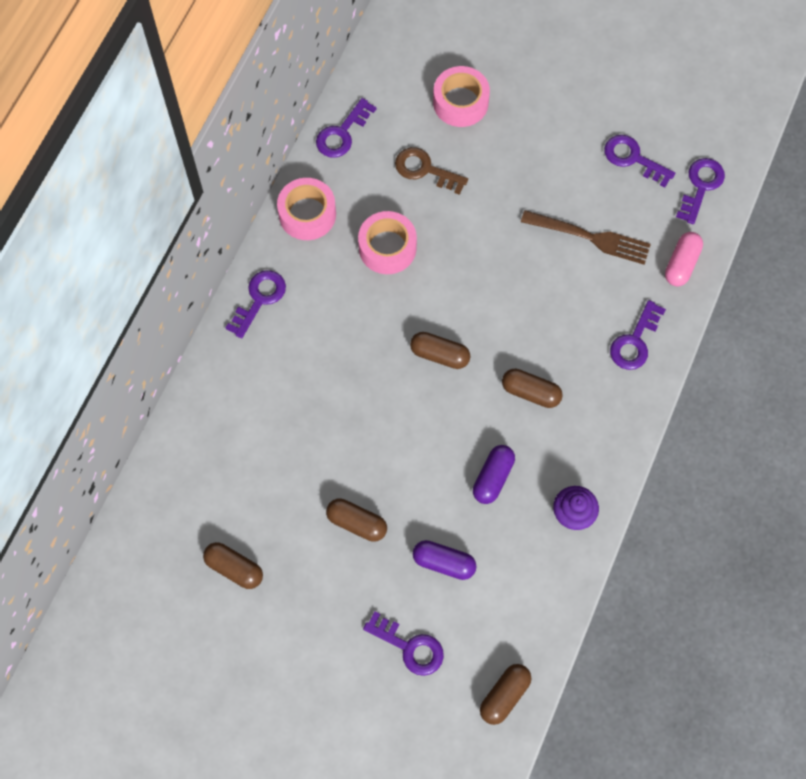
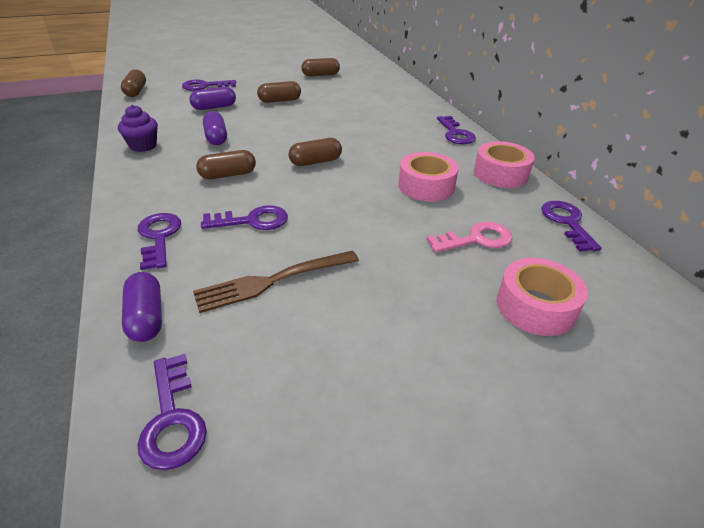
camera: 135 degrees right, 30 degrees down
brown key [395,147,468,195] -> pink key [426,222,513,253]
purple key [604,135,675,187] -> purple key moved to [201,205,288,230]
pink capsule [665,232,703,286] -> purple capsule [122,272,162,342]

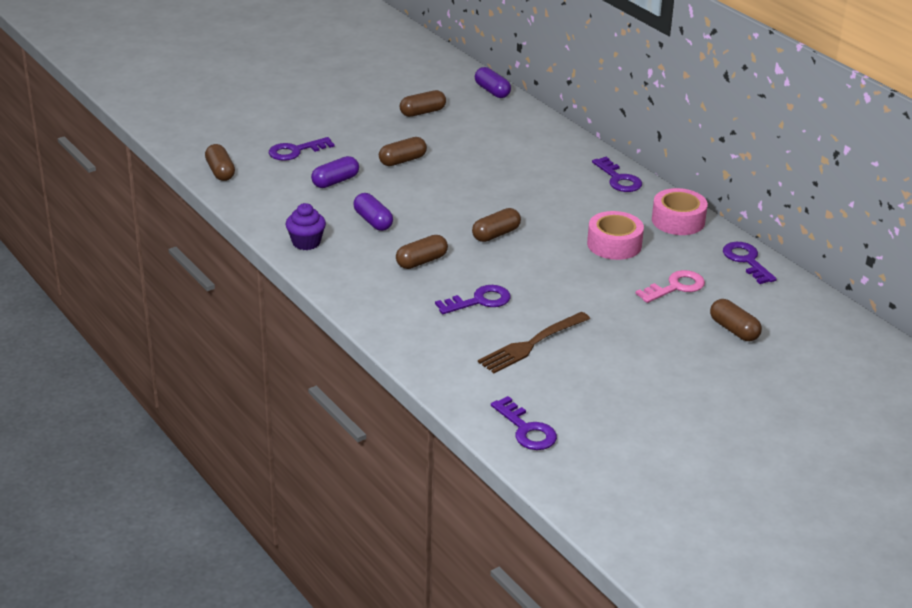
camera: 15 degrees left, 5 degrees down
purple capsule [122,272,162,342] -> purple capsule moved to [475,67,511,98]
purple key [138,213,181,270] -> none
pink tape [497,258,588,336] -> brown capsule [710,299,762,341]

